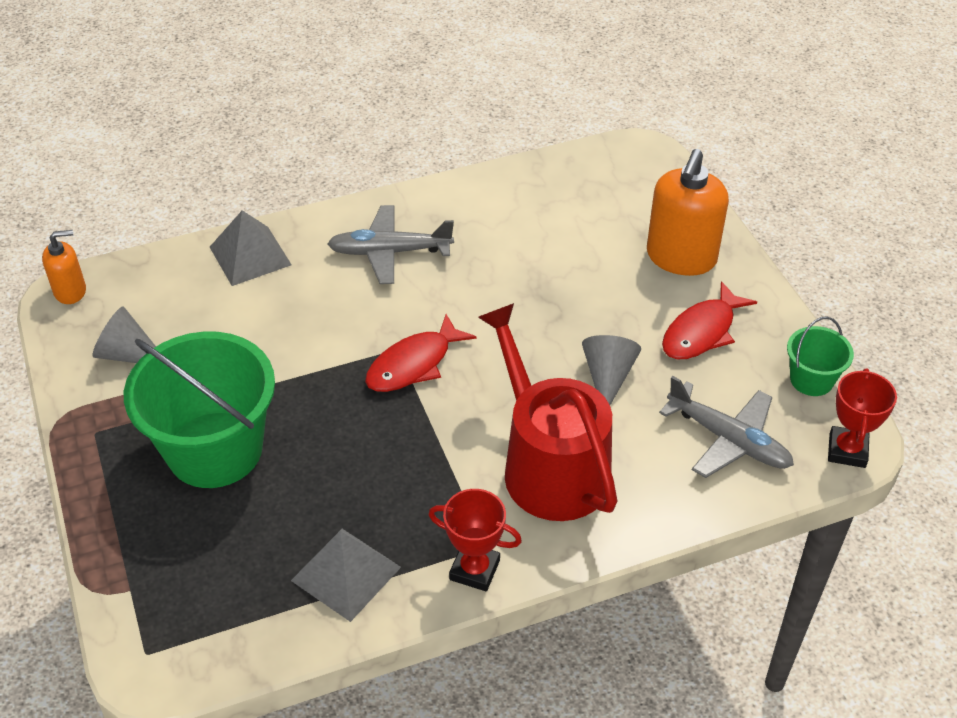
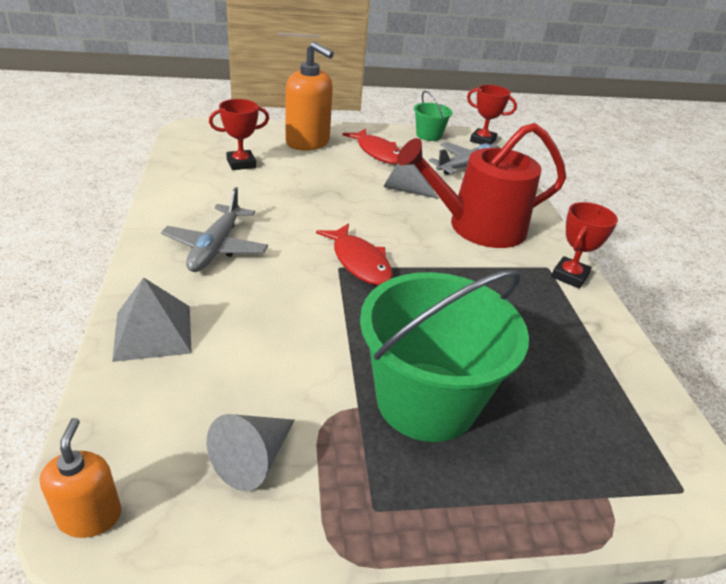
camera: 80 degrees left, 10 degrees down
grey pyramid [291,529,401,622] -> none
none -> red trophy [209,99,269,170]

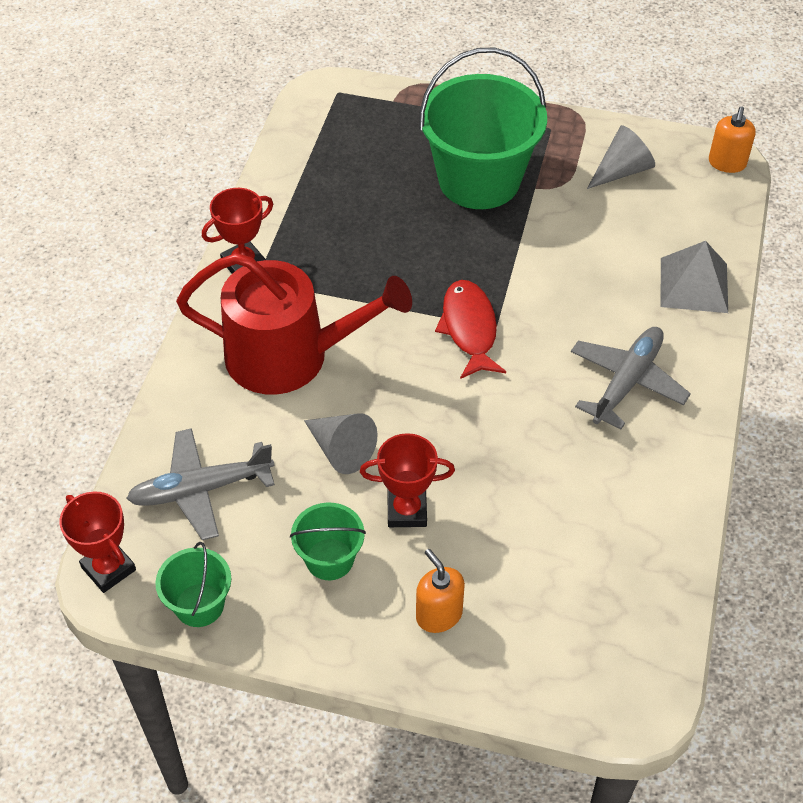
camera: 155 degrees left, 15 degrees up
red trophy [209,99,269,170] -> red trophy moved to [360,433,455,527]
orange soap dispenser [285,42,334,151] -> orange soap dispenser [416,549,465,633], size x0.55
red fish [342,129,400,164] -> green bucket [290,503,366,580]

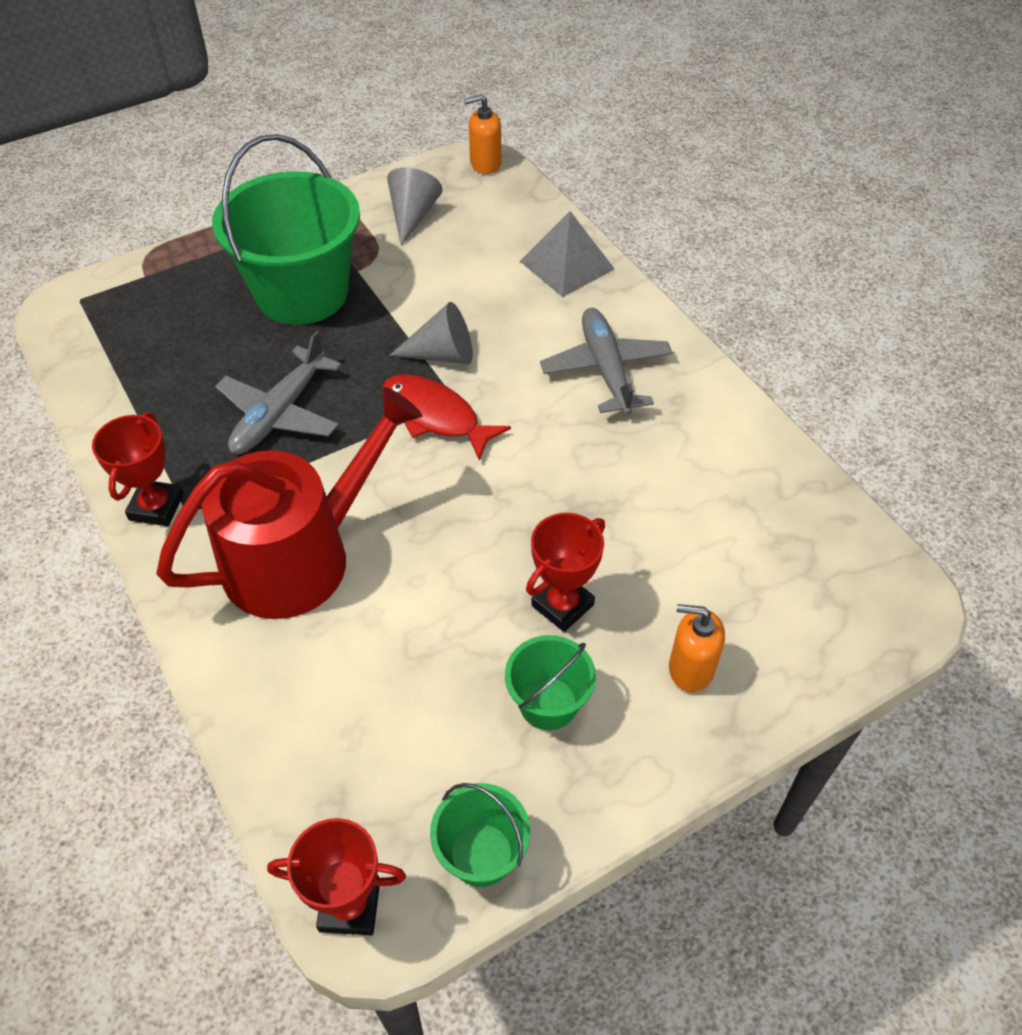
camera: 45 degrees left, 0 degrees up
grey plane [126,428,275,540] -> grey plane moved to [215,330,341,454]
grey cone [304,413,377,474] -> grey cone moved to [389,302,473,364]
orange soap dispenser [709,106,756,173] -> orange soap dispenser turned 105 degrees clockwise [464,94,501,174]

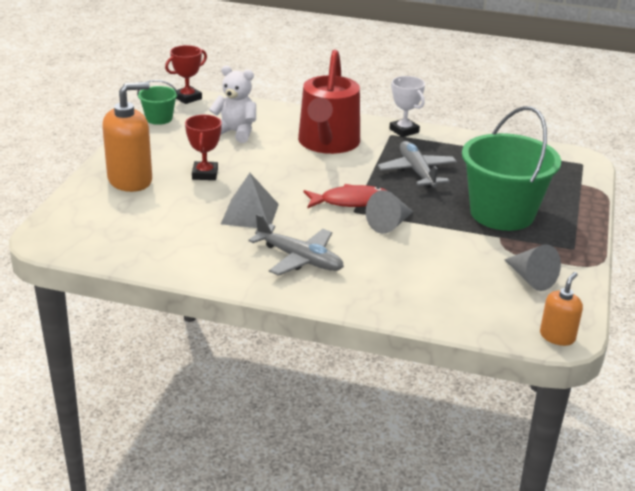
camera: 135 degrees right, 20 degrees down
red trophy [92,412,184,526] -> white trophy [389,76,425,137]
green bucket [505,635,596,730] -> none
grey pyramid [520,211,614,297] -> grey pyramid moved to [221,173,279,228]
orange soap dispenser [669,604,725,692] -> orange soap dispenser [102,82,152,192], size x1.82
none -> white teddy bear [209,65,256,143]

